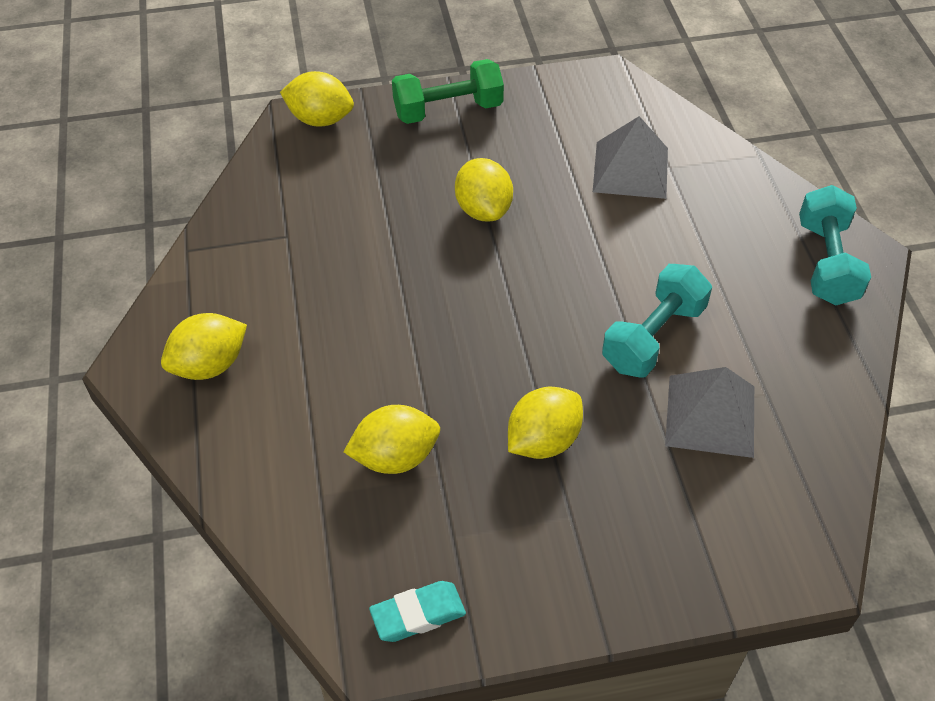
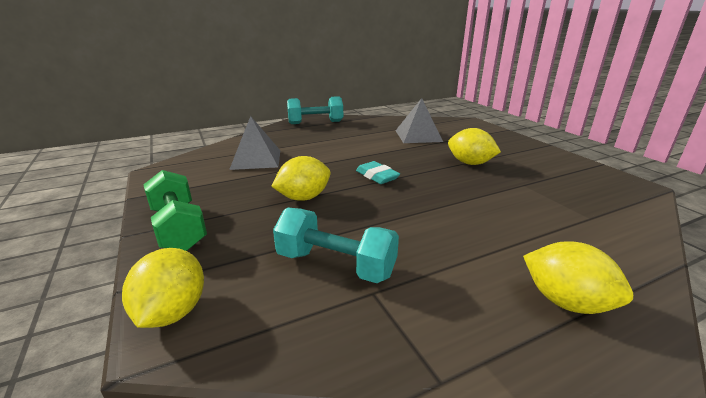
camera: 105 degrees left, 25 degrees down
yellow lemon [344,405,440,474] -> none
turquoise eraser [369,581,466,642] -> turquoise eraser moved to [356,161,400,184]
turquoise dumbbell [602,264,712,377] -> turquoise dumbbell moved to [273,207,399,283]

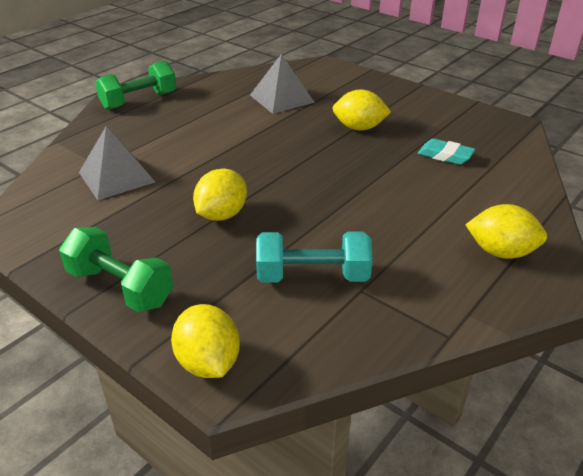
camera: 25 degrees left, 10 degrees up
turquoise dumbbell [287,96,343,124] -> green dumbbell [95,60,176,110]
turquoise eraser [356,161,400,184] -> turquoise eraser moved to [418,139,475,165]

